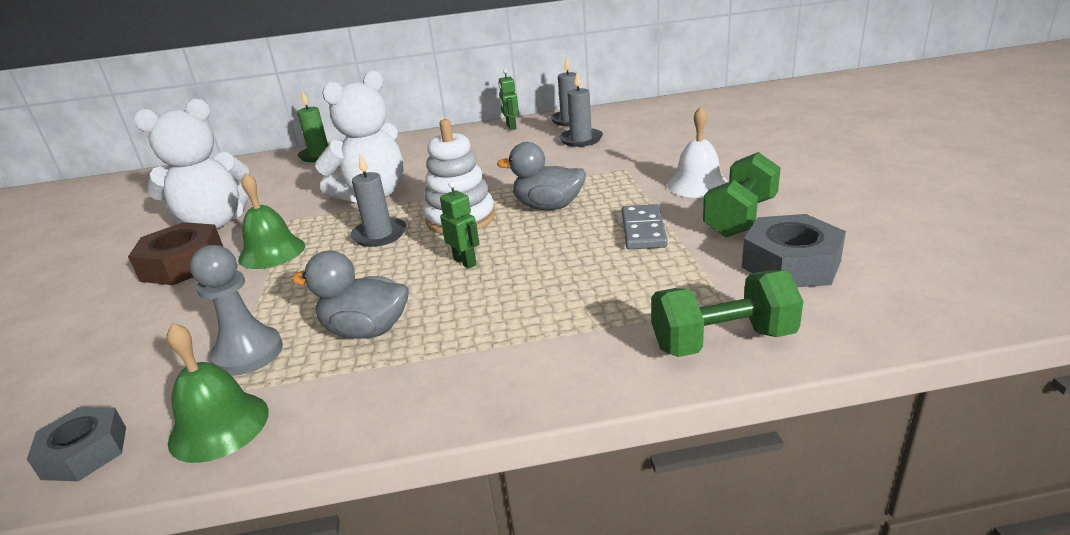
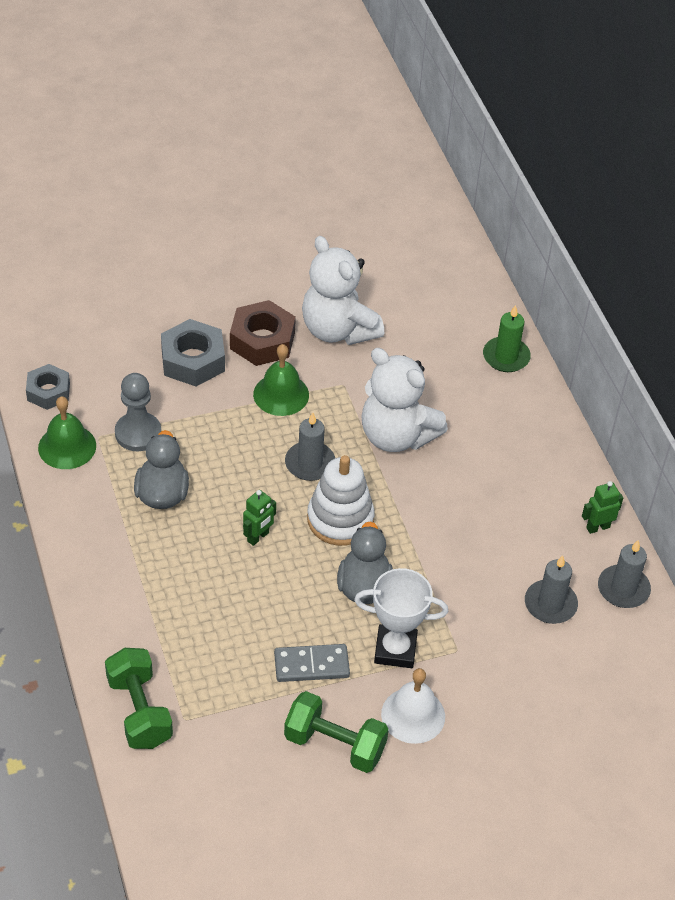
camera: 75 degrees right, 20 degrees up
grey nut [742,214,846,287] -> grey nut moved to [161,319,225,386]
none -> white trophy [354,568,448,668]

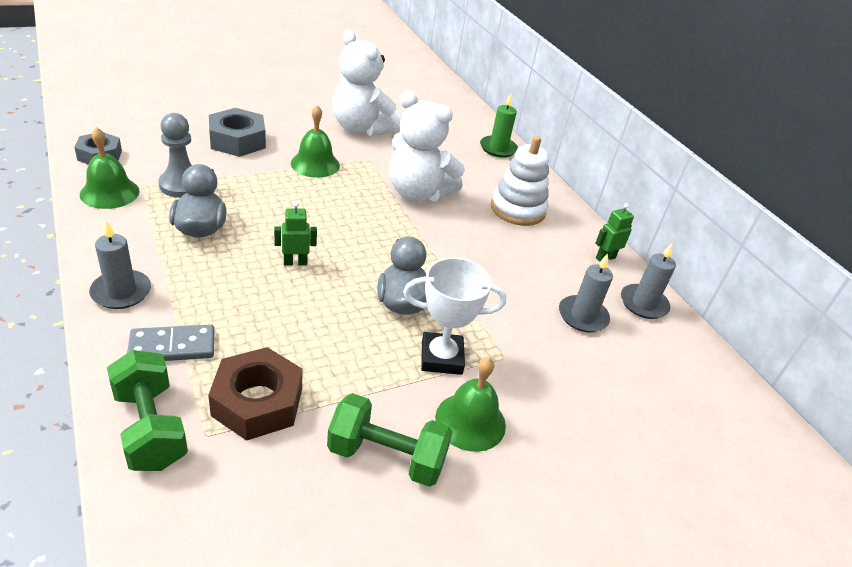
camera: 10 degrees left, 10 degrees down
brown nut [230,300,296,366] -> brown nut moved to [208,347,303,441]
green robot [243,490,276,546] -> green robot turned 135 degrees counterclockwise [274,202,317,266]
grey domino [274,644,350,682] -> grey domino moved to [127,324,214,361]
grey candle [285,413,335,481] -> grey candle moved to [89,221,151,309]
white stacking toy [307,455,375,546] -> white stacking toy moved to [491,136,549,226]
white bell [381,668,445,744] -> green bell [435,357,506,452]

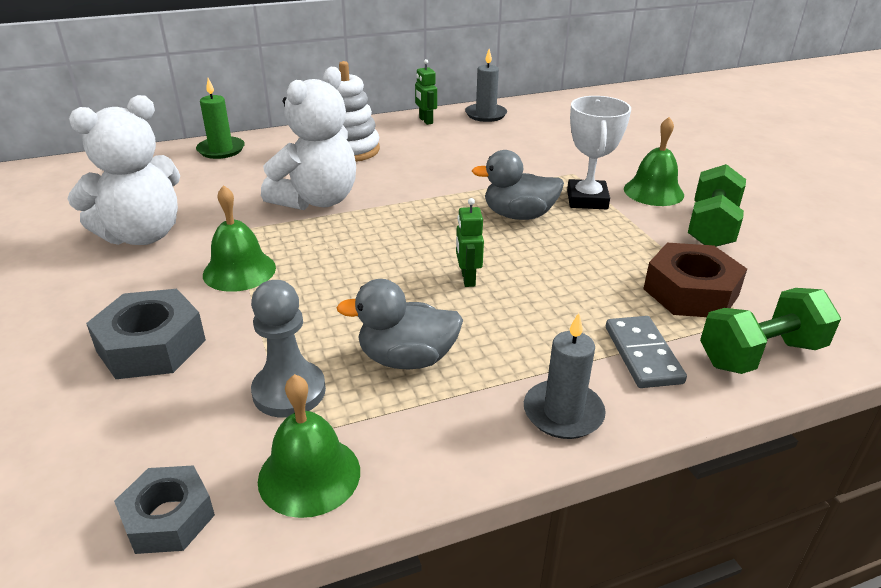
camera: 80 degrees left, 5 degrees down
grey candle [559,254,613,333] -> none

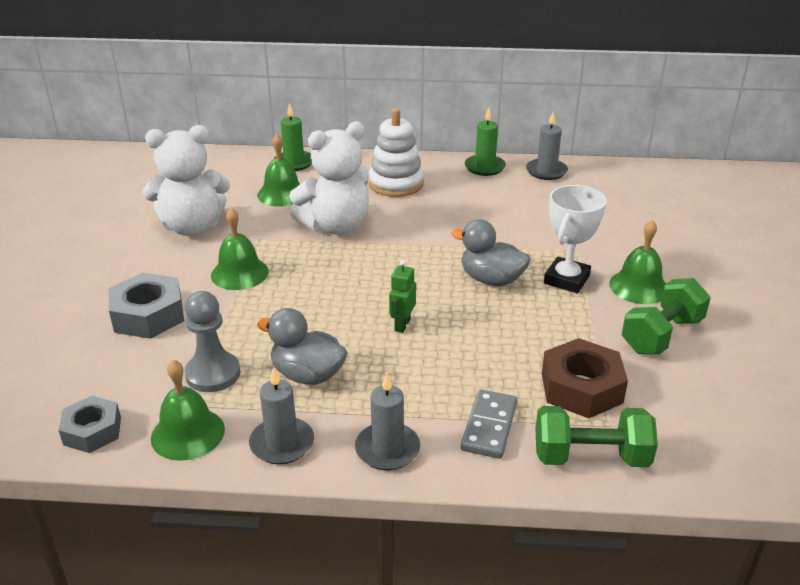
camera: 25 degrees right, 0 degrees up
green robot [415,59,437,125] -> green candle [465,108,506,176]
none -> grey candle [249,367,314,465]
none -> green bell [257,134,300,207]

